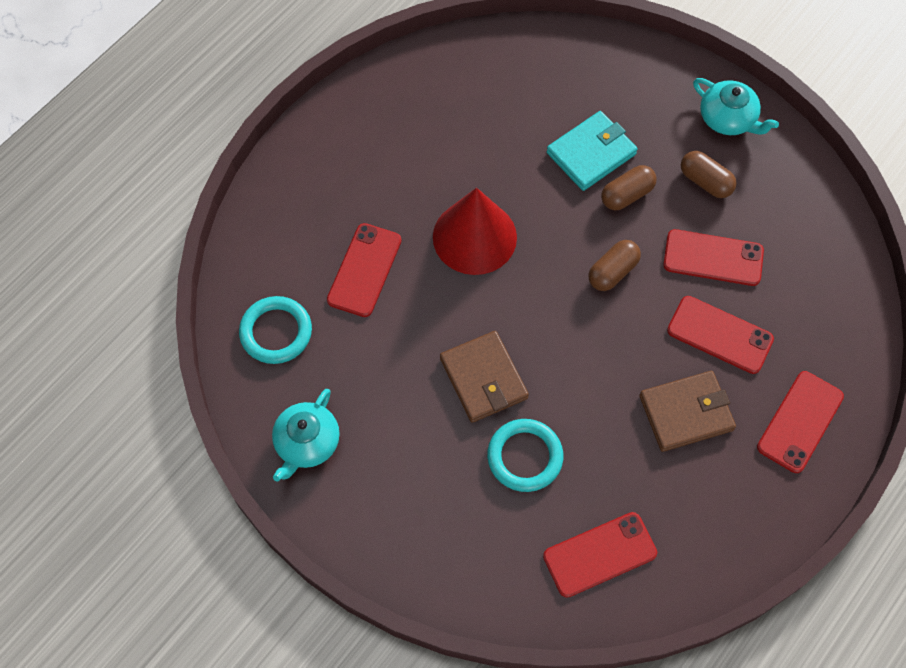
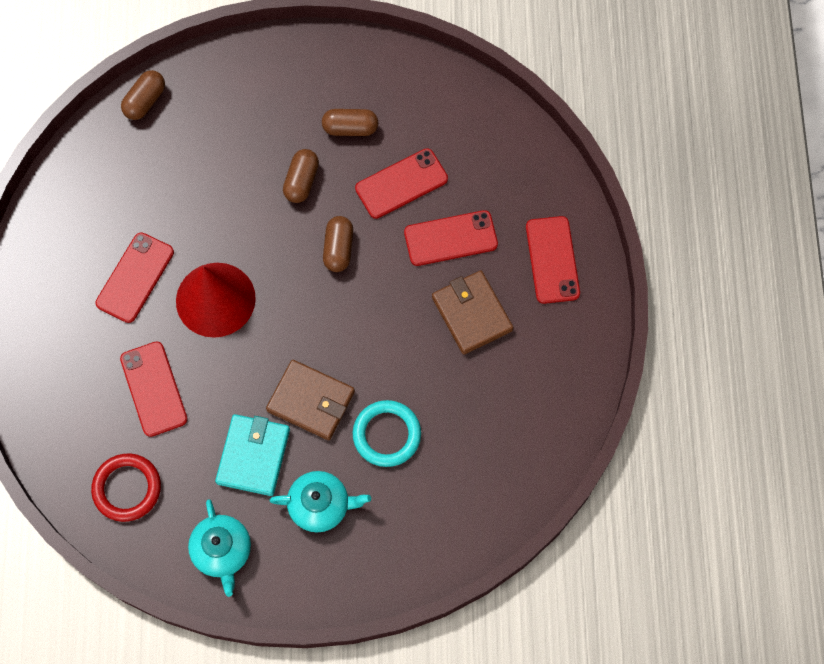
camera: 40 degrees left, 5 degrees up
turquoise ring [239,296,312,364] -> red ring [91,454,161,522]
red phone [543,512,657,598] -> red phone moved to [95,232,174,323]
turquoise wallet [547,111,638,191] -> turquoise wallet moved to [215,414,290,496]
brown wallet [639,371,736,452] -> brown wallet turned 60 degrees counterclockwise [432,270,513,355]
turquoise teapot [693,78,779,135] -> turquoise teapot moved to [270,471,371,533]
none -> brown capsule [121,70,165,120]

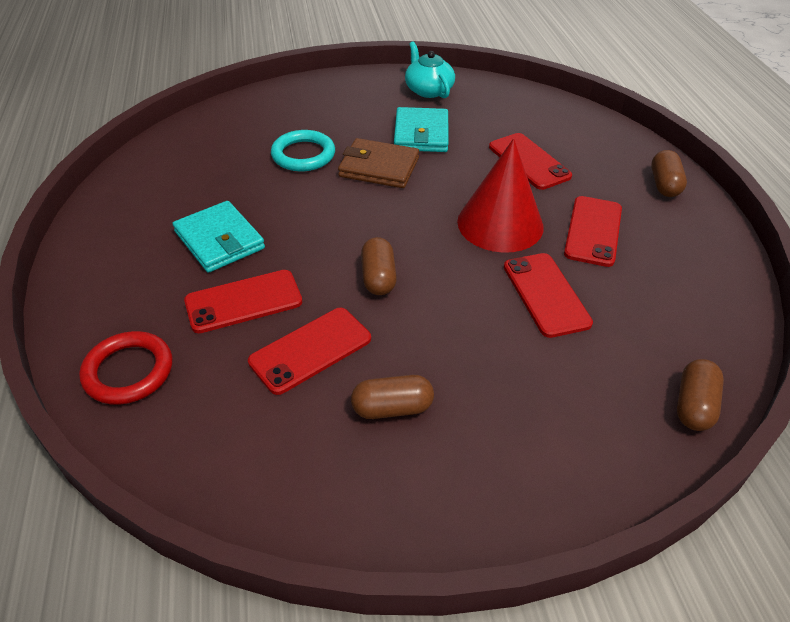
camera: 170 degrees right, 25 degrees down
red ring [91,454,161,522] -> red ring moved to [79,331,172,405]
turquoise teapot [270,471,371,533] -> none
brown capsule [283,149,319,203] -> brown capsule moved to [651,150,687,197]
brown wallet [432,270,513,355] -> turquoise wallet [173,201,265,273]
red phone [526,216,580,304] -> red phone moved to [504,253,593,338]

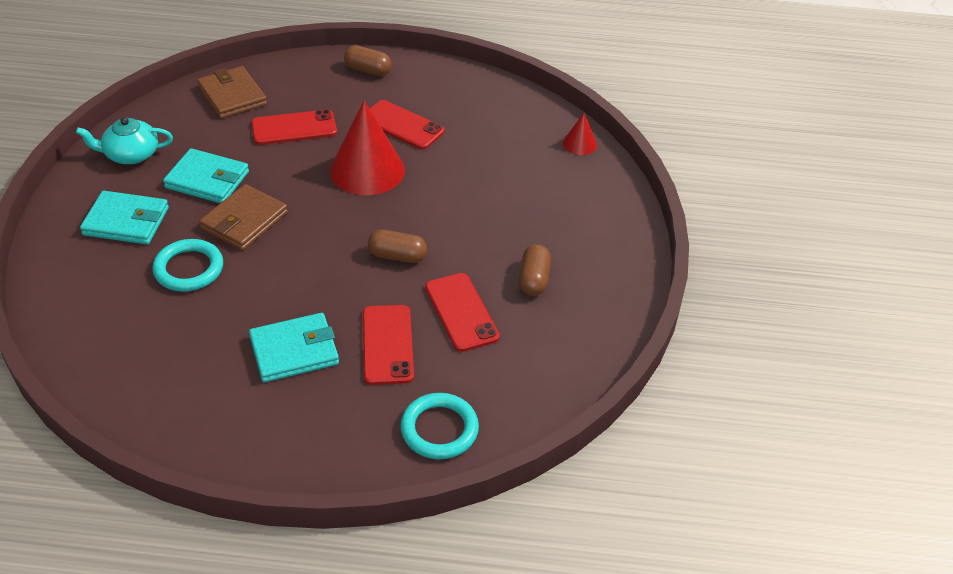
camera: 75 degrees left, 0 degrees up
red ring [79,331,172,405] -> turquoise ring [400,393,479,459]
red phone [504,253,593,338] -> none
brown capsule [677,359,724,431] -> red cone [563,113,597,155]
none -> turquoise wallet [80,191,169,244]
none -> brown wallet [197,66,267,119]

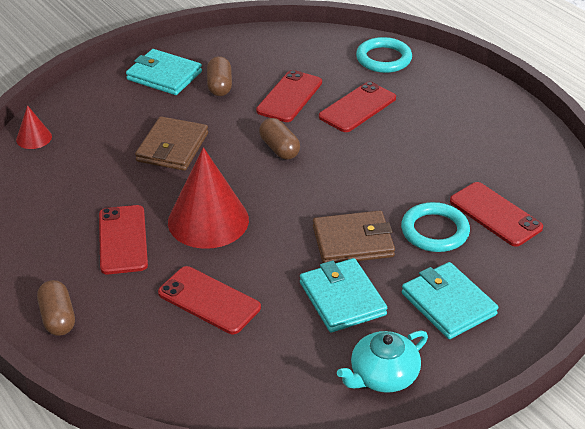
camera: 130 degrees left, 5 degrees down
turquoise teapot [76,117,173,164] -> turquoise teapot turned 105 degrees clockwise [337,331,428,393]
brown wallet [197,66,267,119] -> brown wallet moved to [135,116,208,171]
turquoise wallet [249,313,339,382] -> turquoise wallet moved to [126,49,202,95]
brown capsule [519,244,551,296] -> brown capsule turned 60 degrees counterclockwise [207,56,232,96]
none -> red phone [450,182,543,247]

